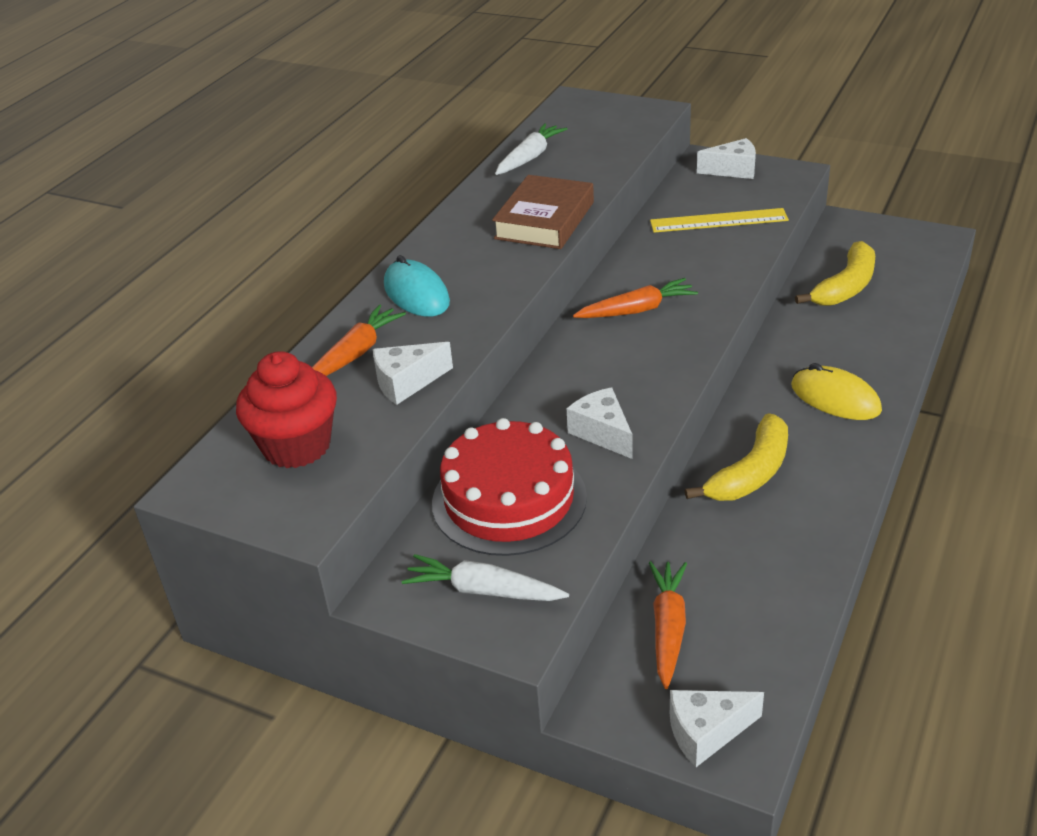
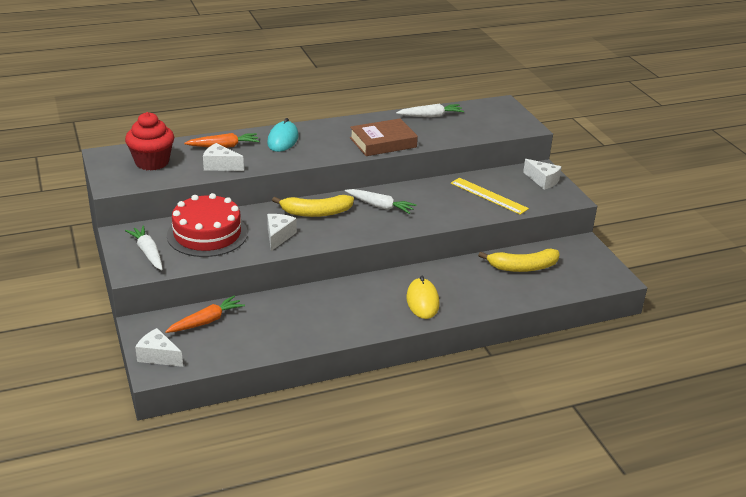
camera: 40 degrees right, 5 degrees down
orange carrot [573,278,698,318] -> white carrot [345,189,417,214]
yellow banana [685,413,788,501] -> yellow banana moved to [272,195,354,217]

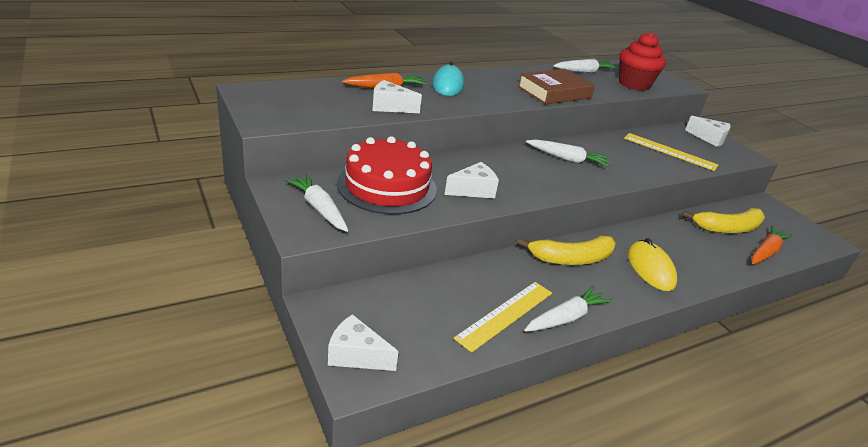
camera: 10 degrees left, 0 degrees up
red cupcake [125,112,174,170] -> red cupcake moved to [619,32,666,91]
orange carrot [165,296,245,333] -> orange carrot moved to [751,226,793,264]
white cheese [267,214,297,251] -> white cheese turned 60 degrees clockwise [444,162,499,198]
yellow banana [272,195,354,217] -> yellow banana moved to [517,235,616,265]
none -> yellow ruler [454,282,552,353]
none -> white carrot [524,286,613,332]

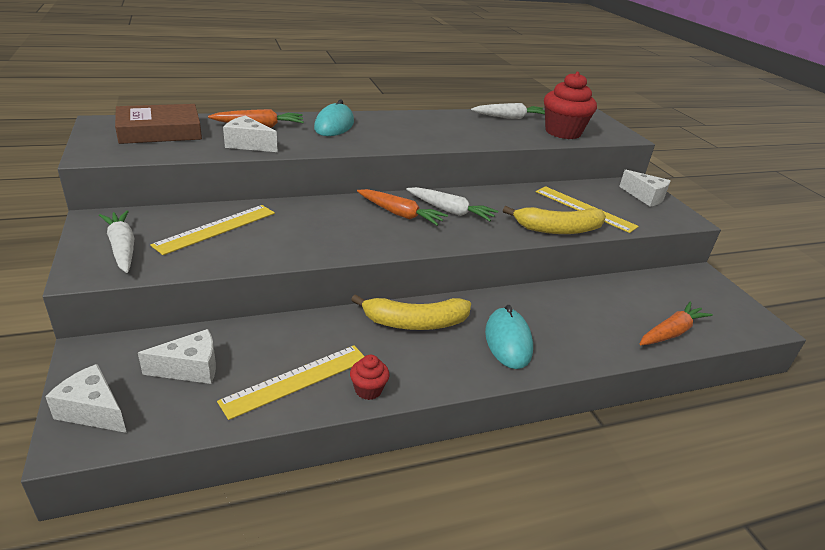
camera: 10 degrees right, 0 degrees up
red cake [337,136,437,214] -> yellow ruler [150,205,275,255]
white cheese [444,162,499,198] -> white cheese moved to [138,329,216,384]
brown book [517,69,595,104] -> brown book moved to [115,104,202,144]
white carrot [524,286,613,332] -> red cupcake [350,355,390,400]
yellow mouse [628,238,678,291] -> turquoise mouse [485,305,533,369]
yellow banana [682,208,765,233] -> yellow banana moved to [503,206,606,234]
none -> orange carrot [357,189,448,226]

